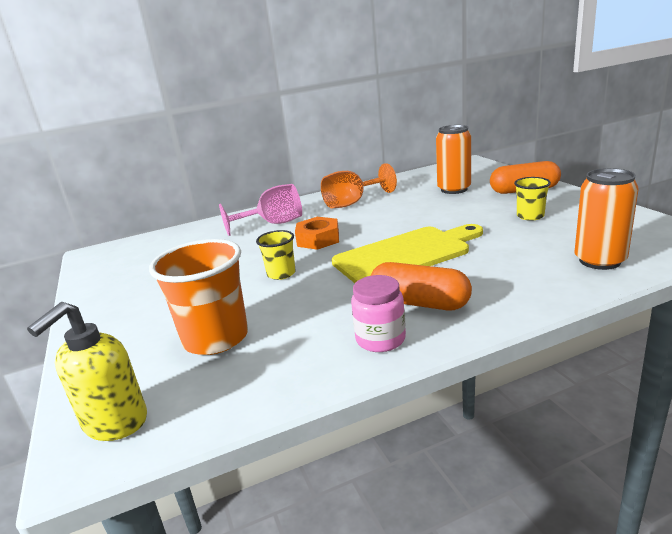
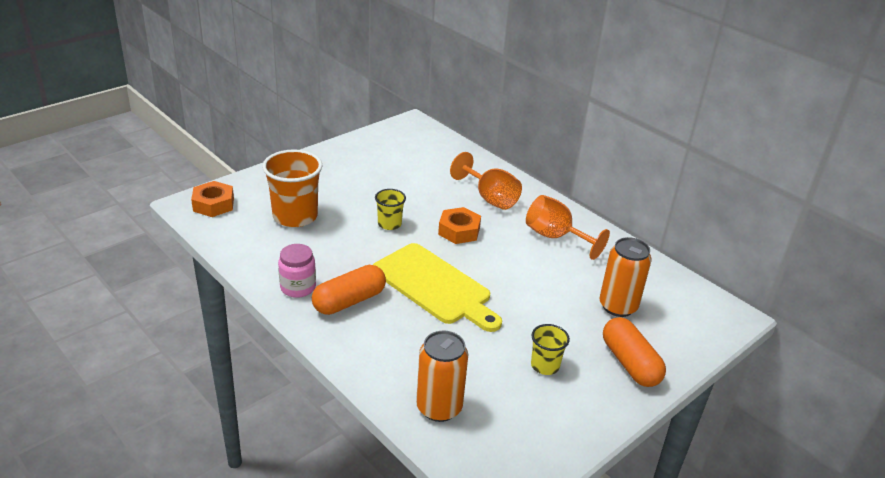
camera: 65 degrees right, 10 degrees up
yellow soap dispenser [27,302,147,441] -> orange nut [191,181,234,217]
pink goblet [219,184,302,236] -> orange goblet [450,152,522,210]
orange capsule [371,262,472,310] -> orange capsule turned 45 degrees clockwise [312,265,386,315]

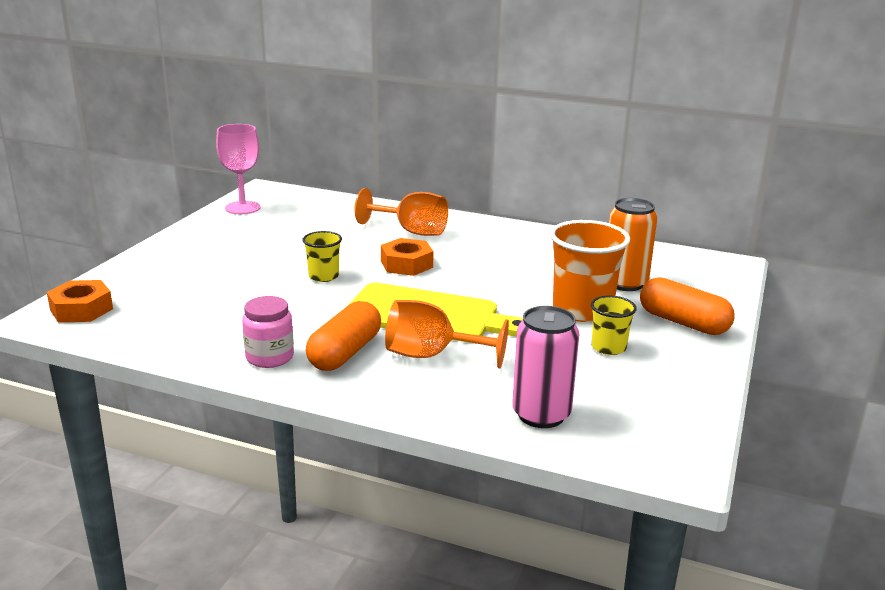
camera: 25 degrees left, 10 degrees down
orange cup [262,149,323,227] -> orange cup moved to [550,220,630,322]
orange can [416,331,468,422] -> pink can [512,306,579,428]
orange goblet [526,195,610,260] -> orange goblet moved to [385,300,509,368]
none -> pink goblet [216,124,261,214]

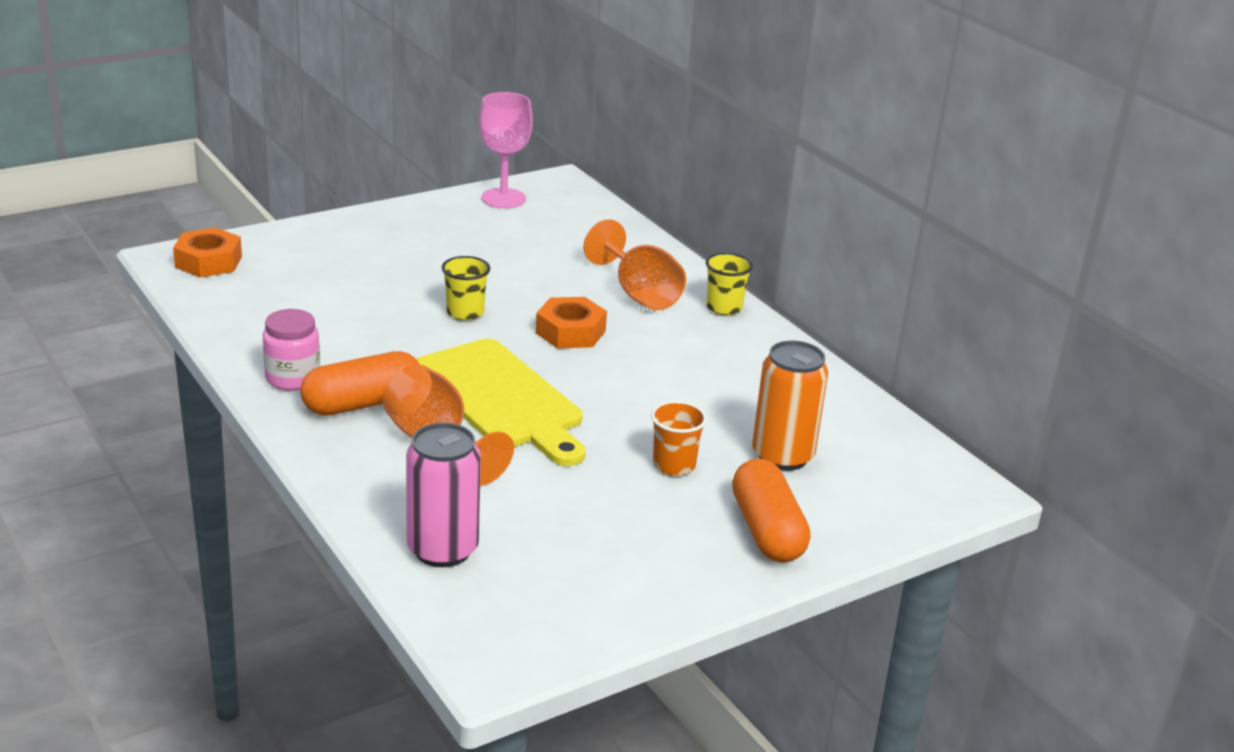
camera: 35 degrees right, 5 degrees up
orange cup [550,220,630,322] -> orange cup [651,401,707,476], size x0.54
yellow cup [591,296,637,355] -> yellow cup moved to [706,253,753,315]

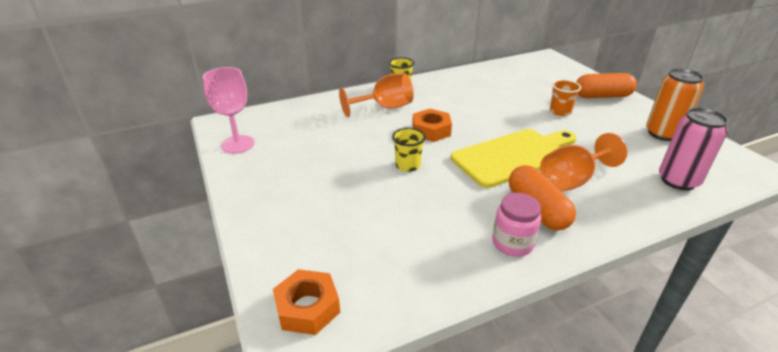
camera: 80 degrees left, 5 degrees up
orange can [752,341,828,471] -> orange can moved to [646,68,704,141]

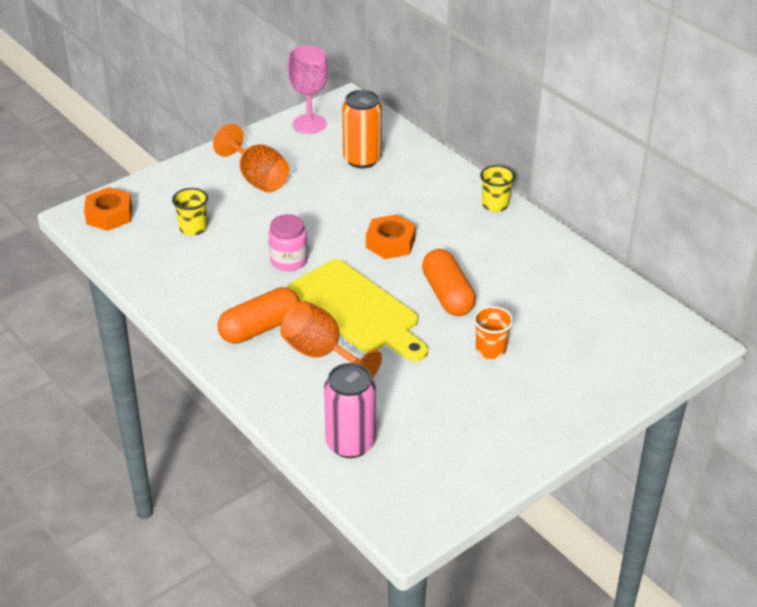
camera: 75 degrees right, 5 degrees up
orange goblet [339,73,414,117] -> orange goblet moved to [213,124,289,192]
yellow cup [392,128,426,172] -> yellow cup moved to [172,188,208,236]
pink jar [492,193,541,257] -> pink jar moved to [268,214,308,271]
orange capsule [576,73,637,98] -> orange capsule moved to [422,249,476,316]
orange can [646,68,704,141] -> orange can moved to [342,90,382,168]

